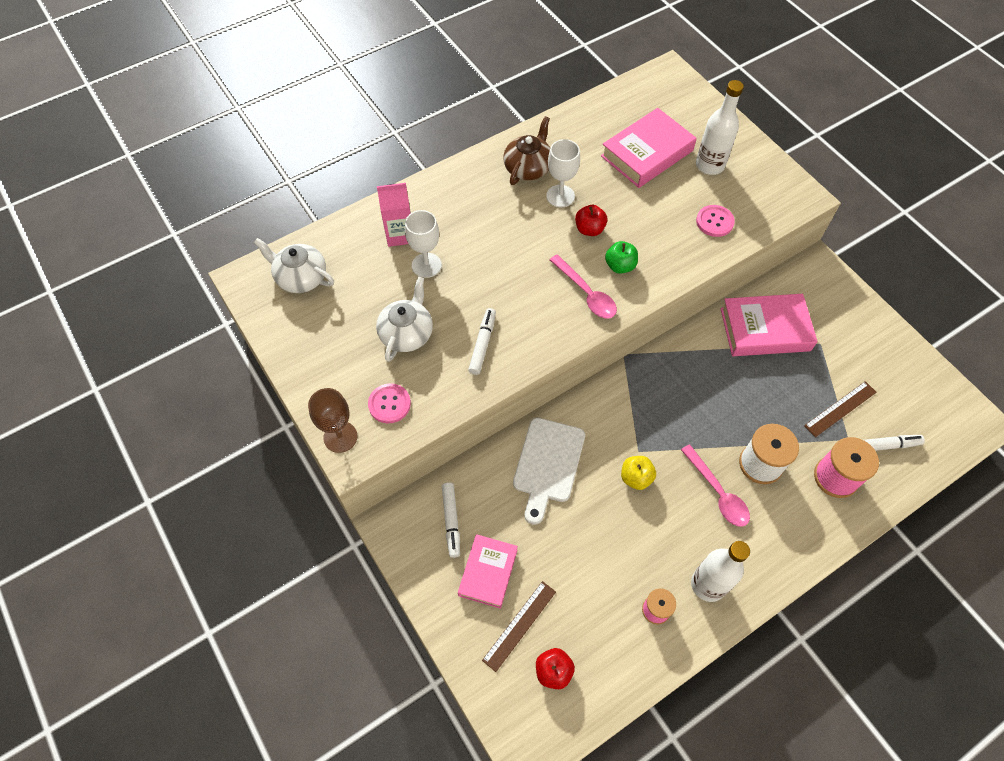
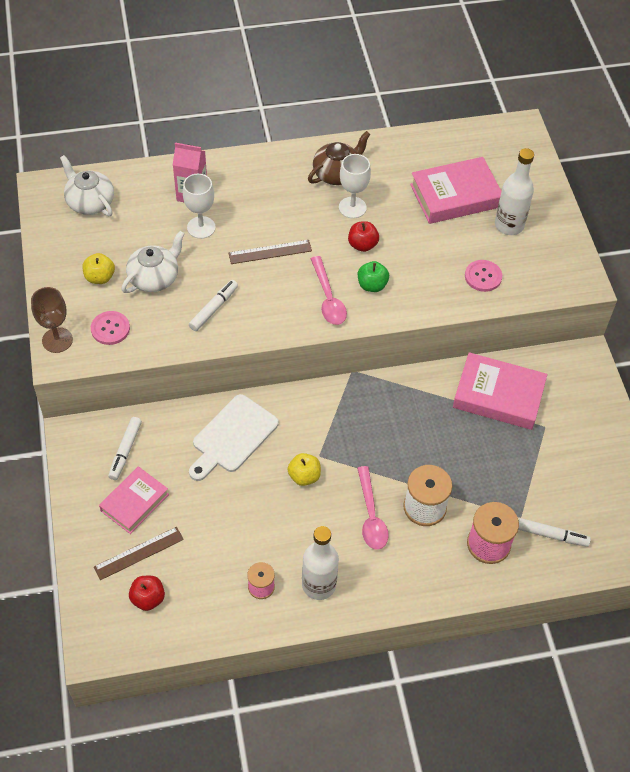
camera: 20 degrees right, 5 degrees down
brown ruler [804,381,877,437] -> brown ruler moved to [228,240,312,264]
none -> yellow apple [83,253,115,284]

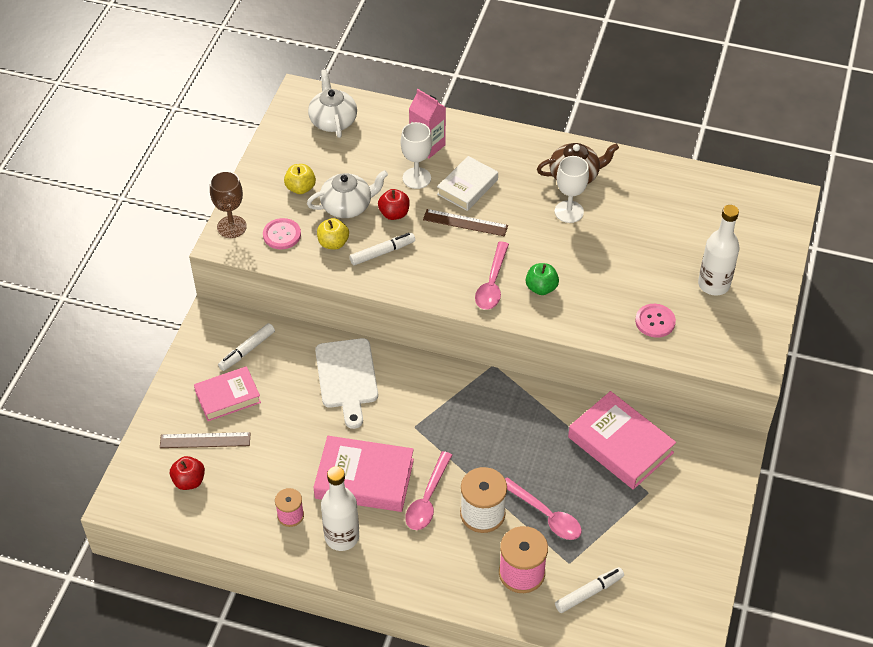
camera: 30 degrees right, 5 degrees down
white cutting board [189,394,279,481] -> white cutting board turned 75 degrees counterclockwise [315,338,378,429]
yellow apple [288,453,321,486] -> yellow apple moved to [317,218,349,250]
red apple [348,221,379,252] -> red apple moved to [378,189,410,220]
pink book [410,157,502,224] -> pink book moved to [313,436,414,512]
white marker [518,518,591,547] -> white marker turned 75 degrees counterclockwise [555,567,624,613]
none -> white book [437,156,498,211]
none -> pink spoon [505,477,582,540]

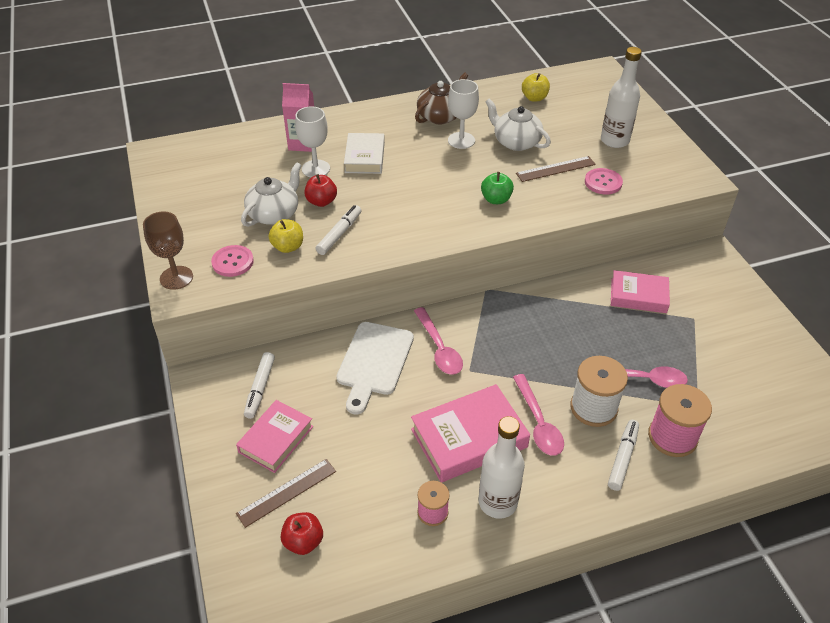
camera: 35 degrees left, 5 degrees down
yellow apple [284,164,316,194] -> yellow apple moved to [522,73,550,102]
white teapot [308,69,357,138] -> white teapot moved to [486,98,551,151]
white cutting board [315,338,378,429] -> white cutting board turned 60 degrees clockwise [336,322,414,415]
brown ruler [423,209,508,237] -> brown ruler moved to [516,156,596,182]
pink spoon [475,241,509,310] -> pink spoon moved to [414,307,463,375]
white marker [555,567,624,613] -> white marker moved to [608,420,639,491]
pink book [568,391,676,490] -> pink book [611,270,670,313], size x0.66

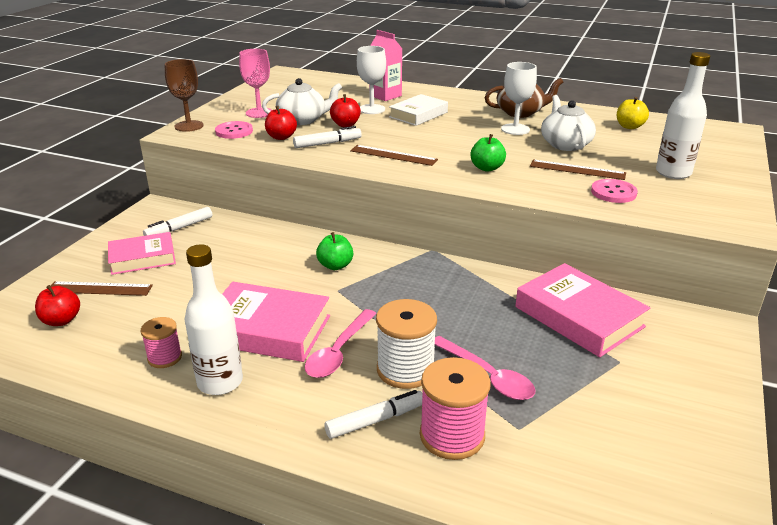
camera: 40 degrees right, 15 degrees down
yellow apple [269,219,303,253] -> red apple [265,106,297,140]
white cutting board [336,322,414,415] -> none
pink spoon [414,307,463,375] -> green apple [316,232,353,270]
pink book [611,270,670,313] -> pink book [515,263,650,357], size x1.52
none -> pink goblet [239,49,272,118]
none -> brown ruler [350,145,438,166]

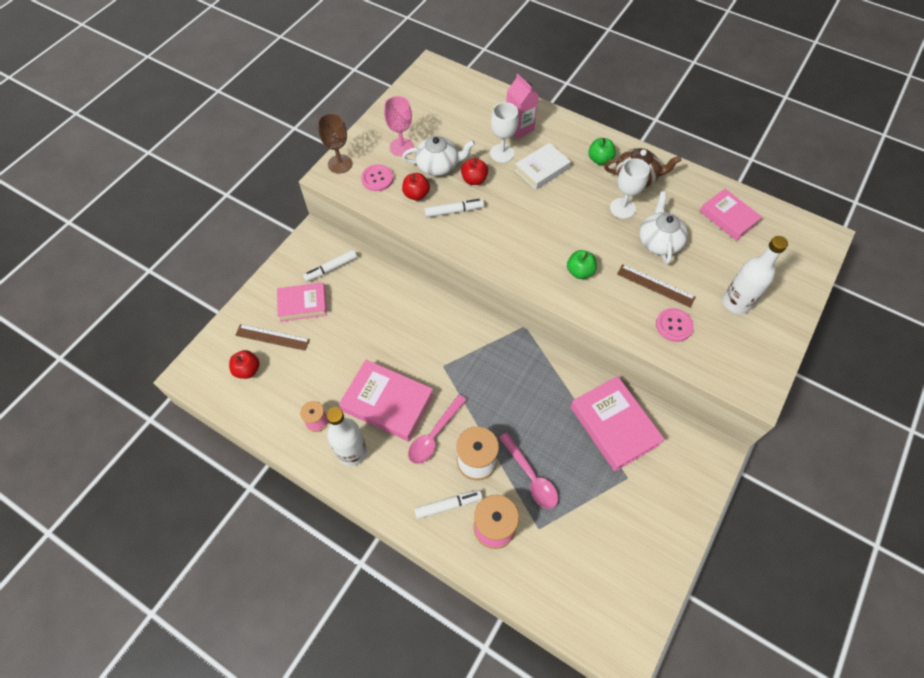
camera: 10 degrees right, 30 degrees up
green apple [316,232,353,270] -> green apple moved to [588,138,616,165]
brown ruler [350,145,438,166] -> none
yellow apple [617,97,649,129] -> pink book [700,189,762,241]

